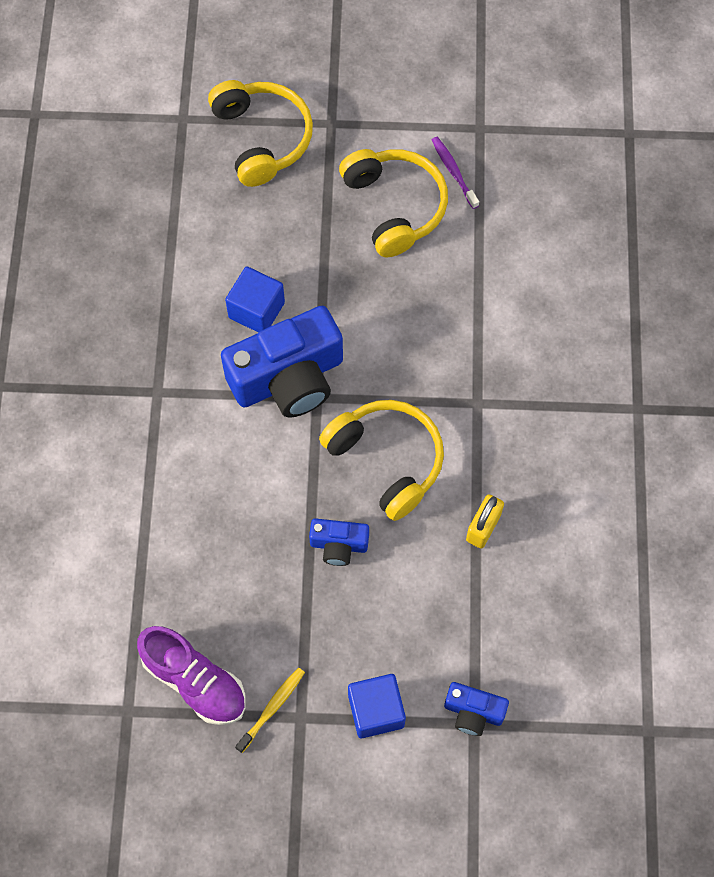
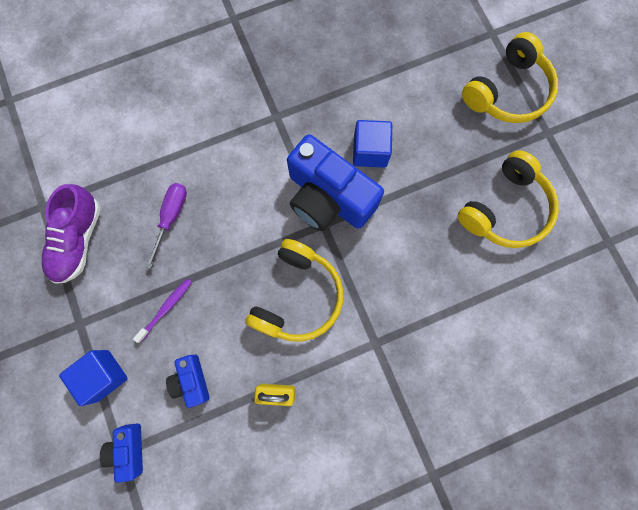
camera: 65 degrees right, 10 degrees up
yellow toothbrush [235,668,305,753] -> none
blue camera [309,518,369,566] -> blue camera moved to [166,355,210,408]
purple toothbrush [432,137,479,209] -> purple toothbrush moved to [133,278,192,343]
none -> purple screwdriver [145,183,187,269]

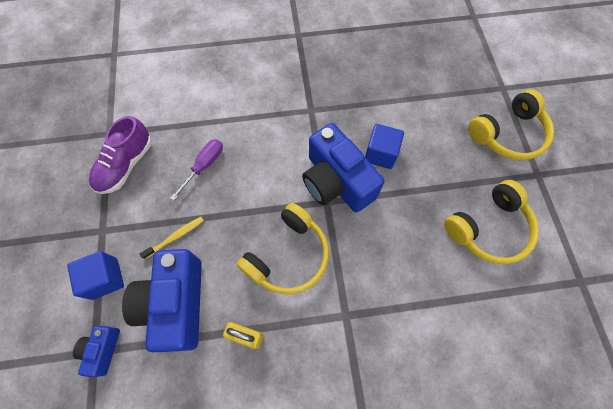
camera: 15 degrees right, 10 degrees down
purple toothbrush [133,278,192,343] -> yellow toothbrush [140,217,204,259]
blue camera [166,355,210,408] -> blue camera [122,249,202,352], size x2.08

